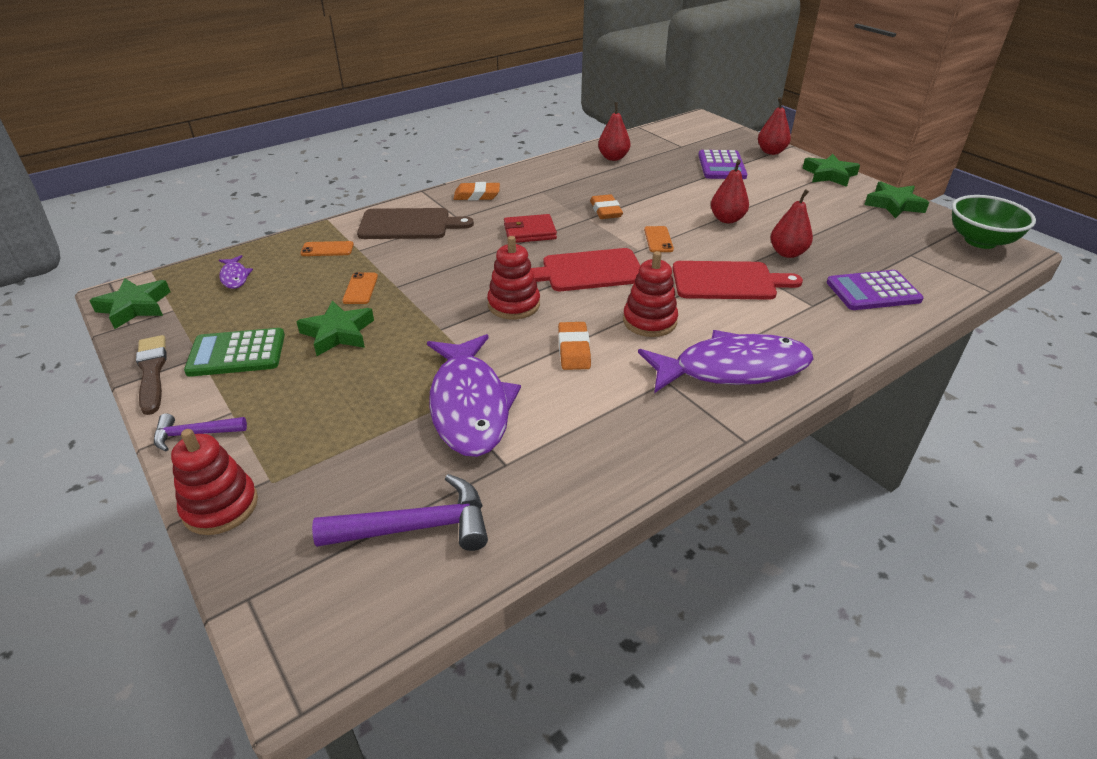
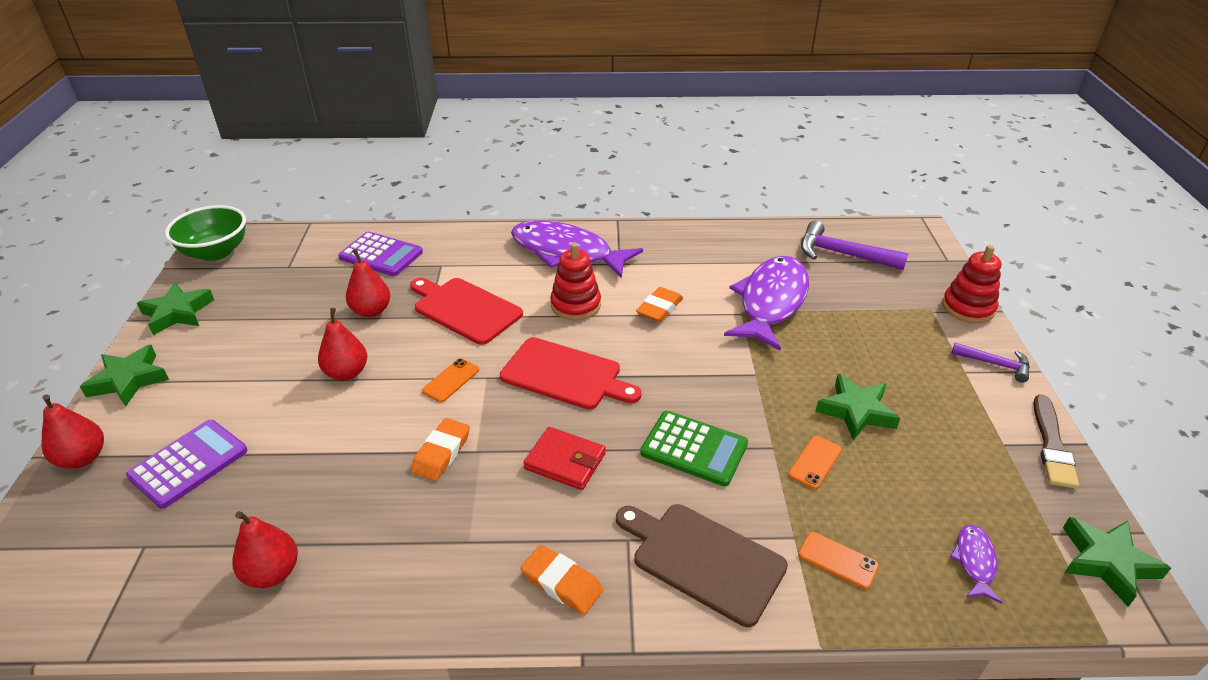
camera: 145 degrees left, 0 degrees up
green calculator [184,328,285,377] -> green calculator moved to [640,411,748,486]
red stacking toy [487,236,540,320] -> none

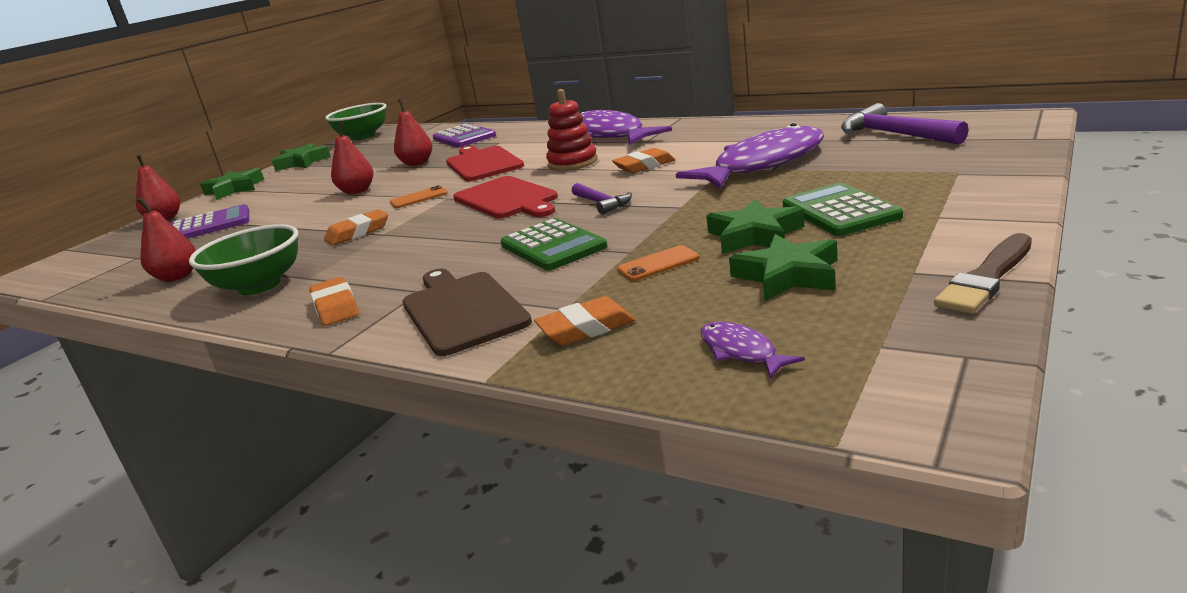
camera: 35 degrees right, 15 degrees down
red wallet [523,427,606,490] -> none
orange phone [798,532,879,589] -> orange eraser [534,296,635,345]
red stacking toy [942,245,1001,323] -> none
purple fish [950,525,1003,604] -> purple fish turned 75 degrees counterclockwise [700,321,805,379]
purple hammer [951,343,1030,383] -> purple hammer moved to [572,183,632,215]
green star [1063,517,1171,607] -> green star moved to [729,234,837,301]
none -> green bowl [189,224,299,295]
none -> green calculator [783,183,903,236]

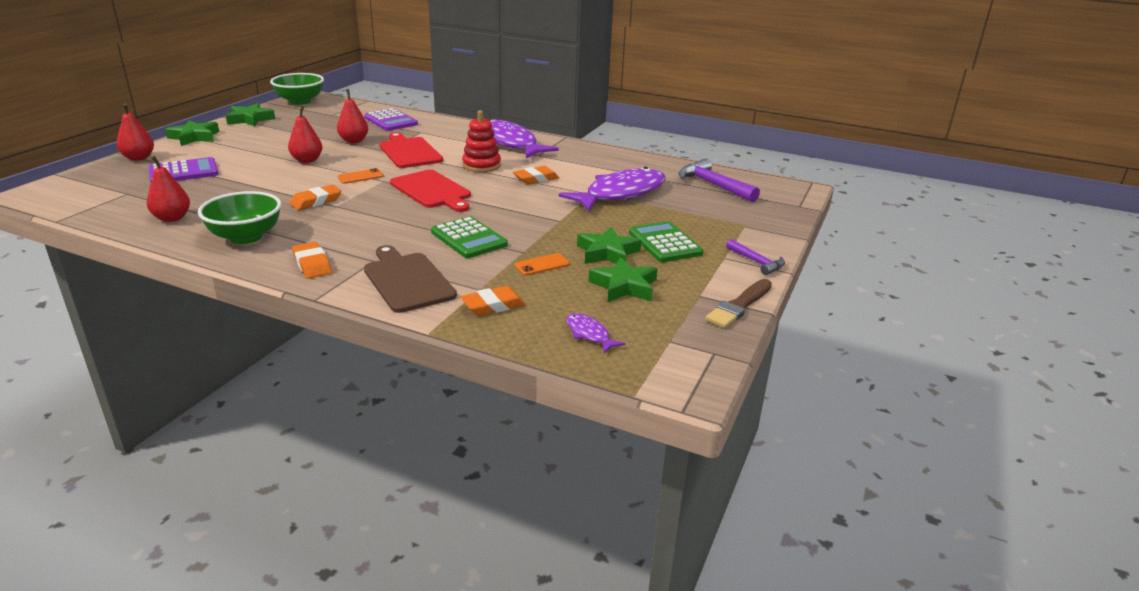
camera: 10 degrees left, 5 degrees up
purple hammer [572,183,632,215] -> purple hammer moved to [726,239,785,275]

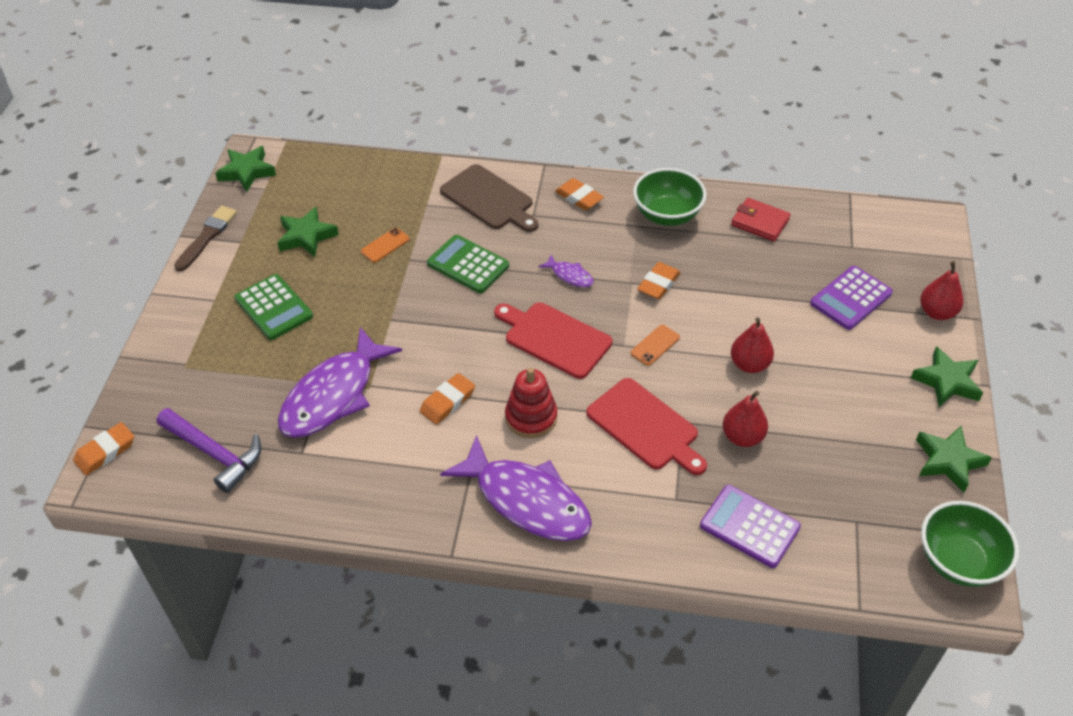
camera: 165 degrees right, 20 degrees up
red pear [147,156,190,222] -> red wallet [731,198,791,242]
orange eraser [461,286,526,316] -> orange eraser moved to [73,422,134,475]
purple fish [566,313,626,353] -> purple fish moved to [538,255,594,287]
green star [577,227,641,264] -> green star moved to [215,146,276,192]
purple hammer [726,239,785,275] -> none

